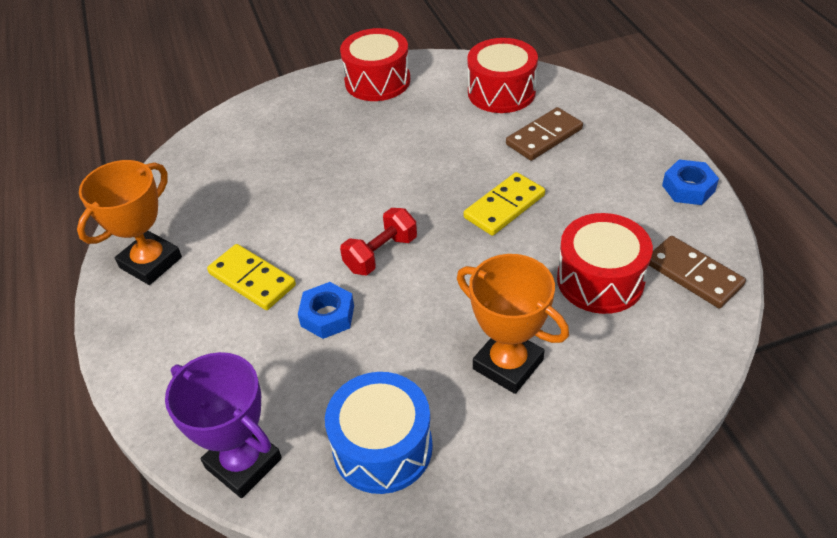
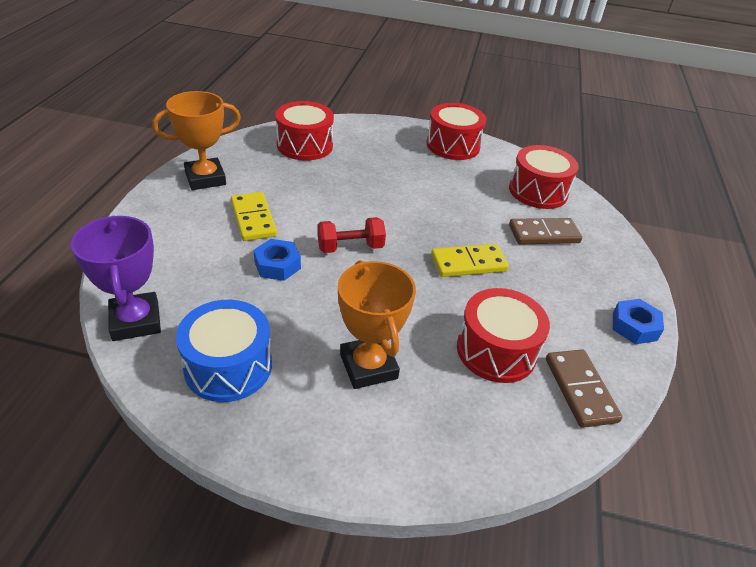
camera: 25 degrees right, 5 degrees down
none -> red drum [275,101,334,161]

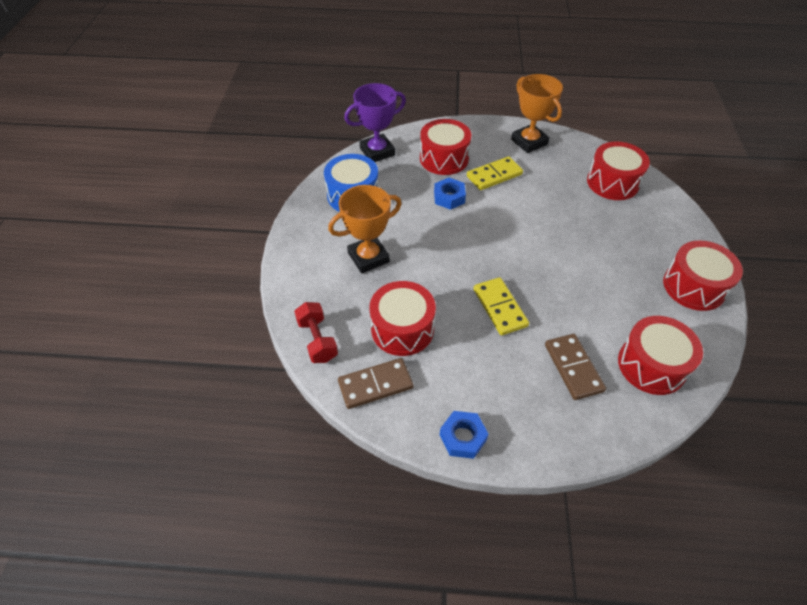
camera: 85 degrees right, 10 degrees up
red dumbbell [318,217,386,253] -> red dumbbell moved to [294,302,338,363]
none -> red drum [420,119,471,175]

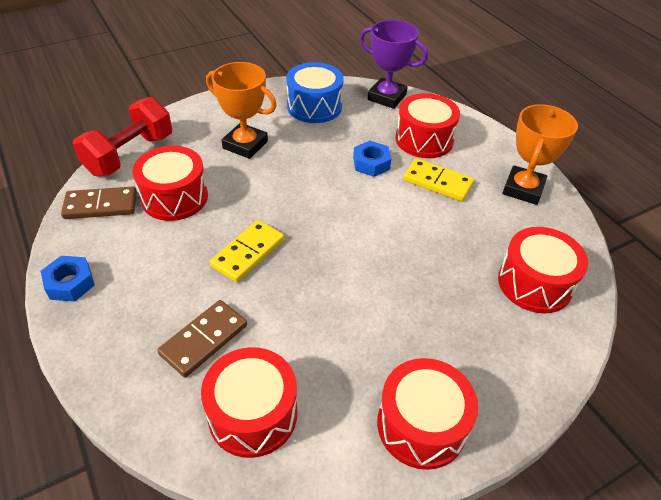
camera: 55 degrees right, 5 degrees down
red dumbbell [294,302,338,363] -> red dumbbell [73,97,172,176], size x1.59
brown domino [338,358,413,409] -> brown domino turned 45 degrees counterclockwise [61,187,137,219]

